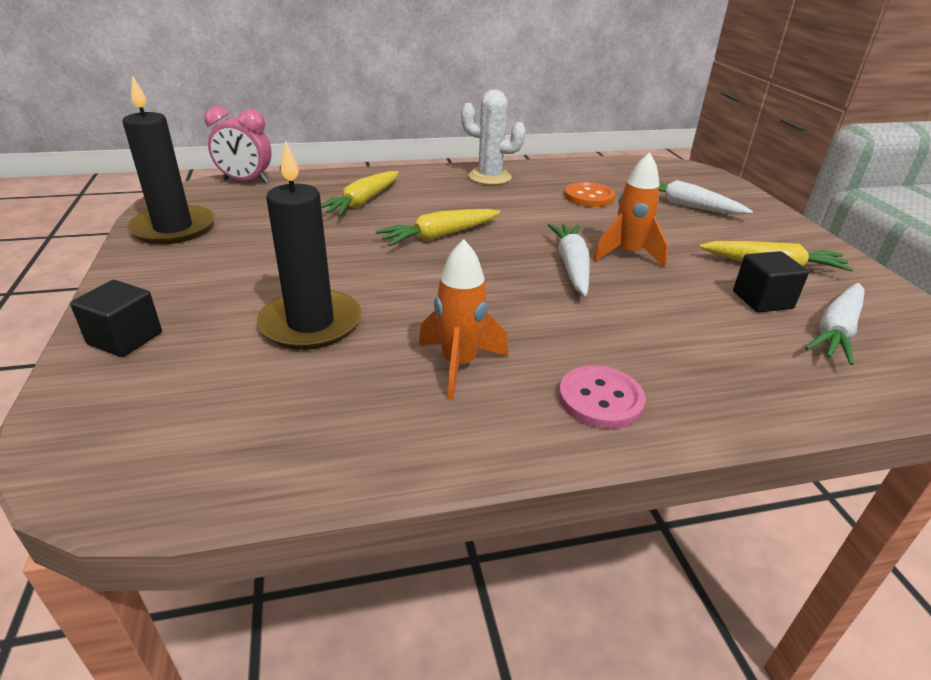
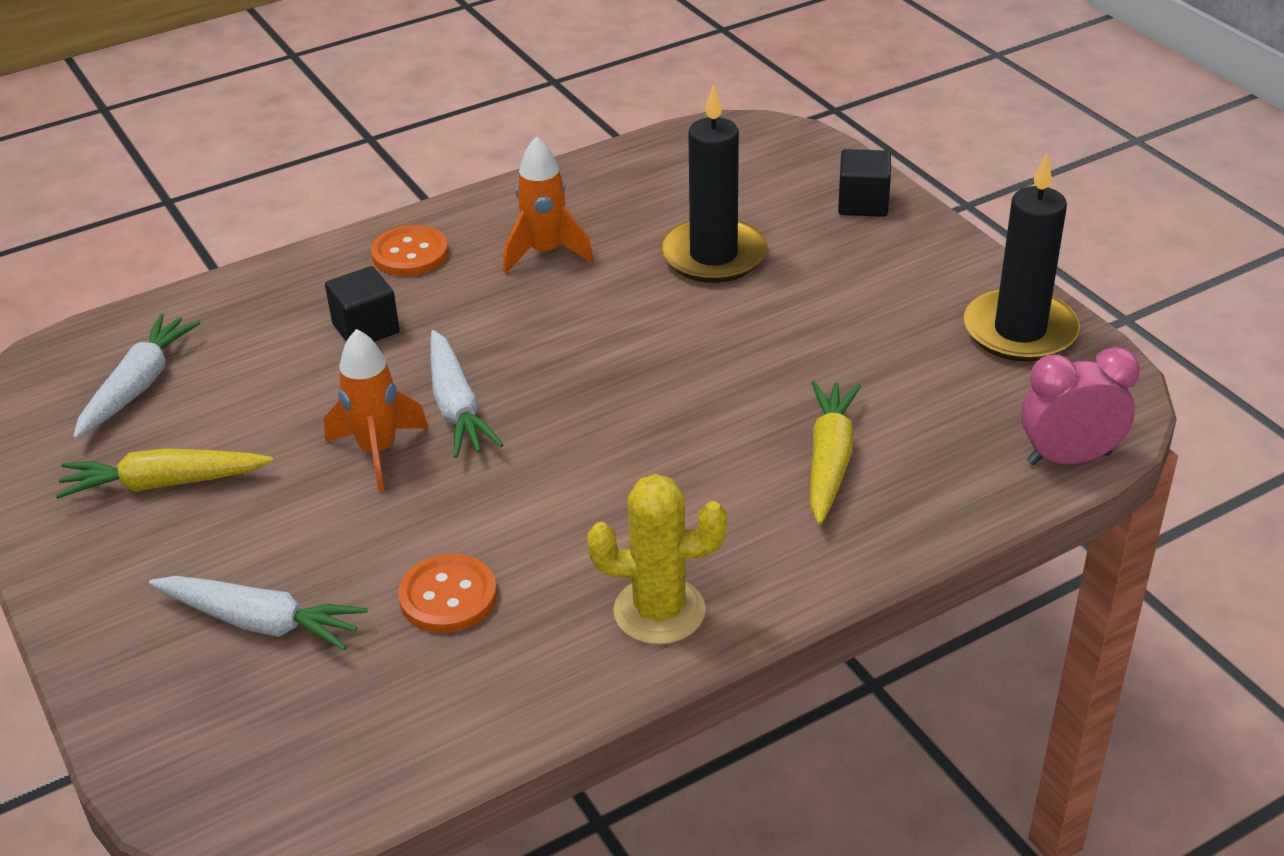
camera: 165 degrees right, 5 degrees up
yellow carrot [375,209,500,246] -> none
white cactus [461,90,526,185] -> yellow cactus [587,474,727,645]
pink button [559,365,646,429] -> orange button [371,225,448,276]
black cube [733,251,809,313] -> black cube moved to [325,266,400,342]

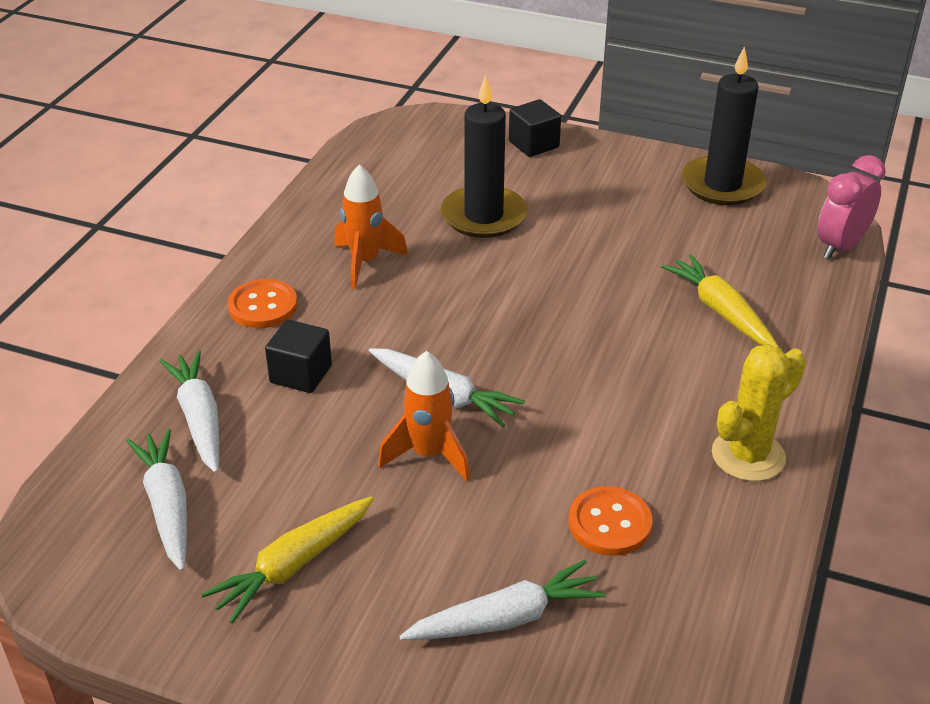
camera: 40 degrees left, 0 degrees up
none -> white carrot [159,350,219,473]

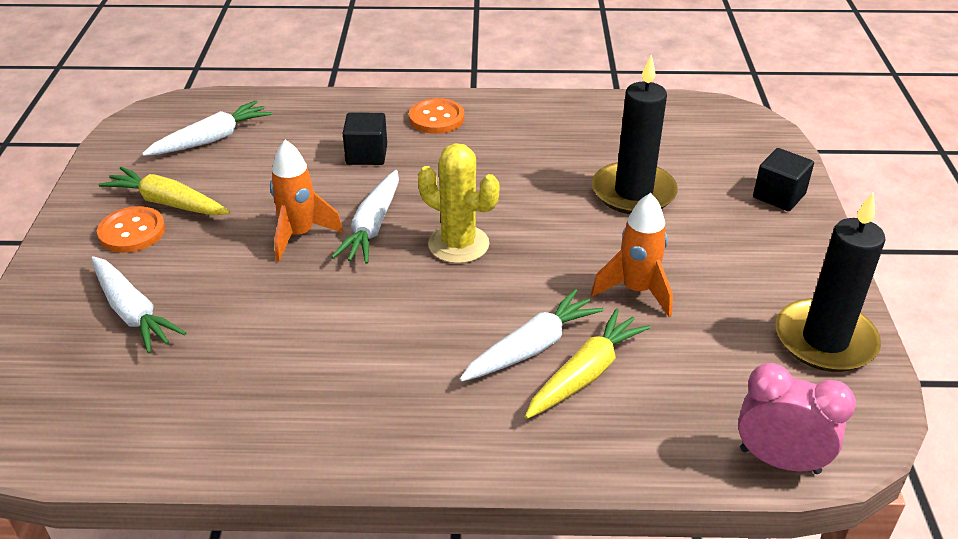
camera: 70 degrees right, 0 degrees up
white carrot [159,350,219,473] -> white carrot moved to [460,289,604,382]
orange rocket [334,164,408,289] -> orange rocket moved to [591,193,673,317]
orange button [569,486,653,556] -> orange button moved to [97,206,165,253]
yellow cactus [712,344,806,481] -> yellow cactus moved to [418,143,499,264]

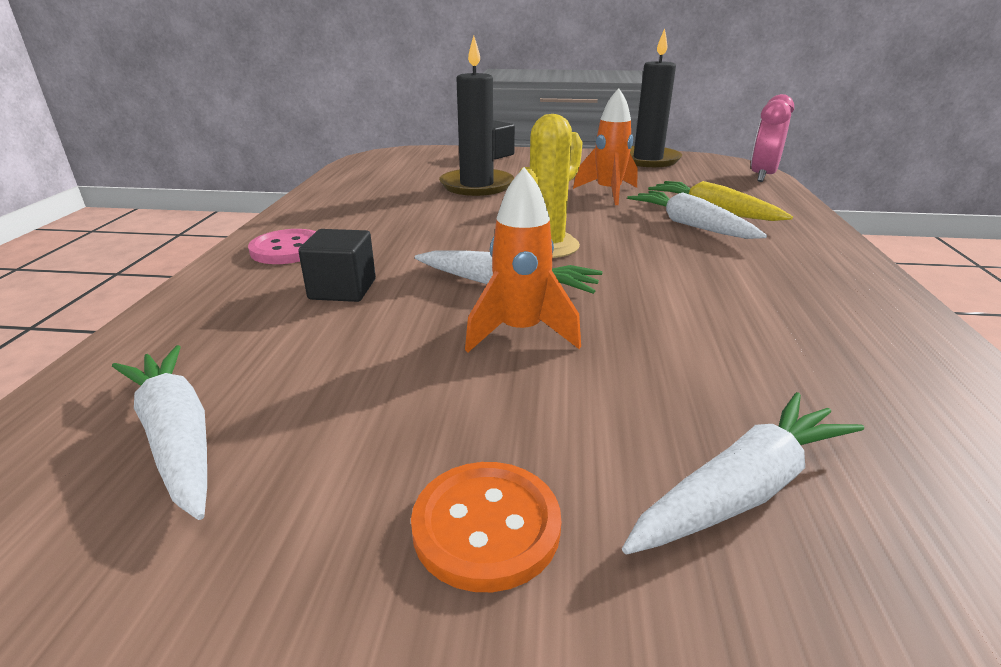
camera: 85 degrees left, 10 degrees down
yellow carrot [99,167,230,215] -> none
orange button [409,98,464,134] -> pink button [248,229,316,264]

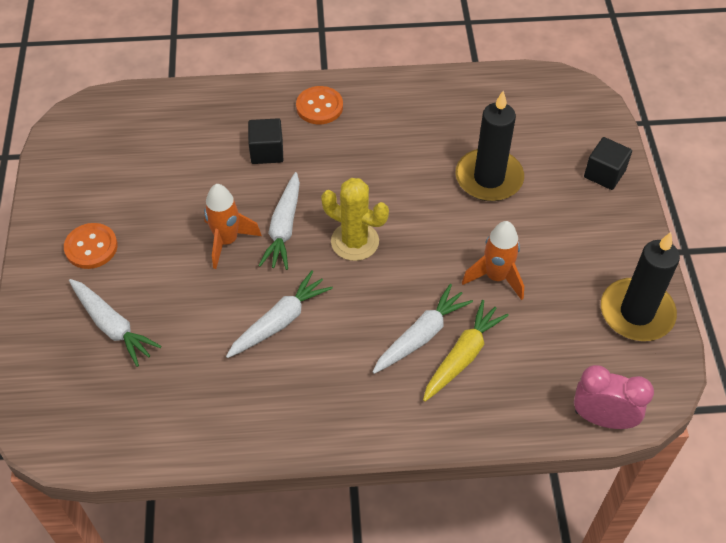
camera: 80 degrees right, 25 degrees up
white carrot [112,345,207,520] -> white carrot moved to [226,271,333,358]
pink button [248,229,316,264] -> orange button [296,86,343,124]

